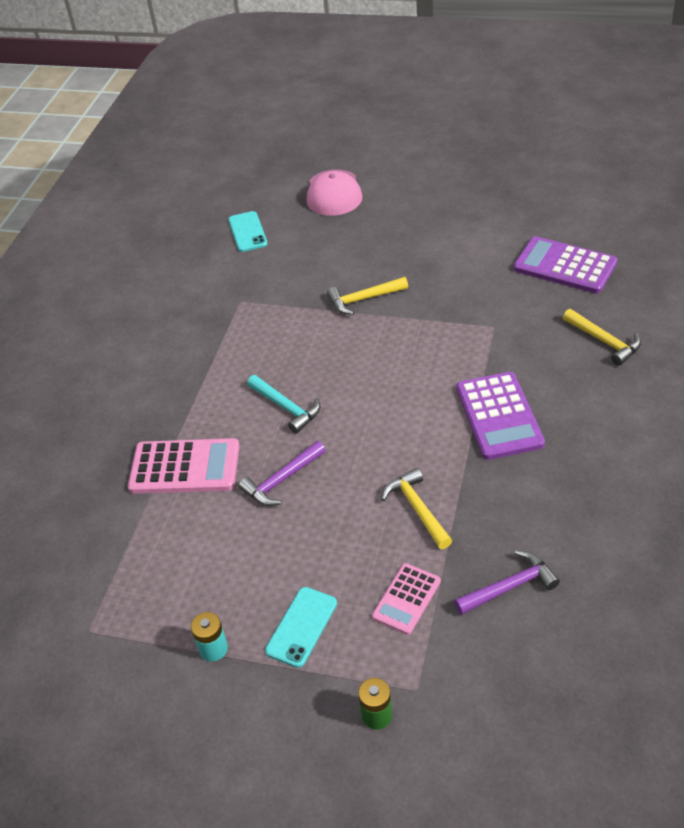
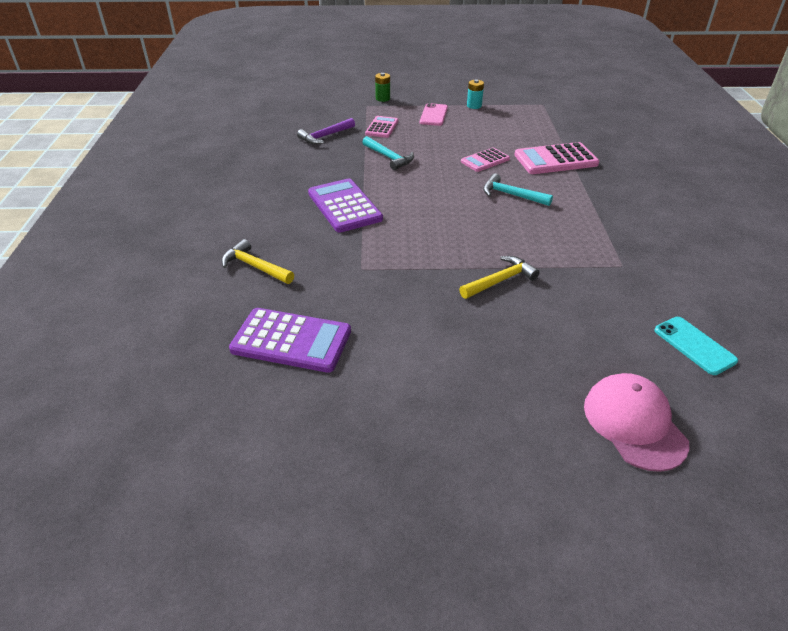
camera: 160 degrees right, 5 degrees down
purple hammer [238,441,326,506] -> pink calculator [461,148,510,172]
turquoise phone [265,587,337,668] -> pink phone [420,103,448,126]
yellow hammer [381,468,452,549] -> turquoise hammer [362,136,414,170]

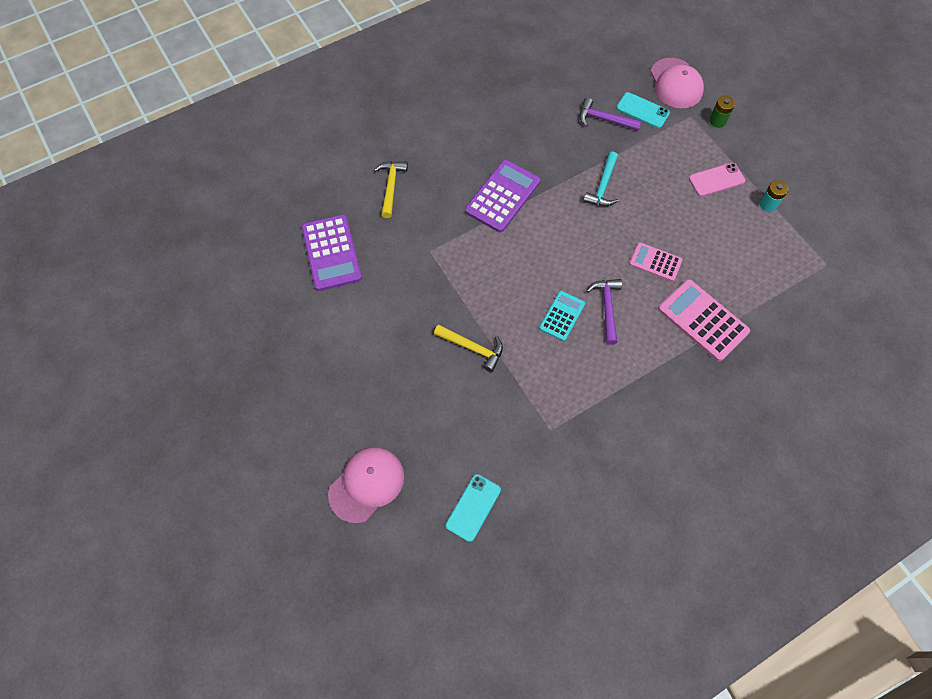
camera: 60 degrees right, 25 degrees up
pink calculator [365,116,399,138] -> none
turquoise hammer [483,173,553,206] -> purple hammer [586,279,622,345]
none -> turquoise calculator [539,291,585,341]
none -> turquoise phone [616,92,670,128]
none -> pink cap [650,58,704,109]

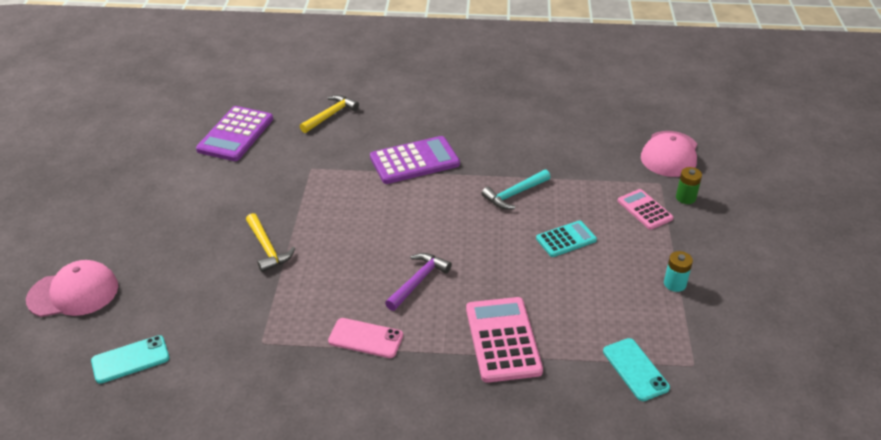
camera: 35 degrees right, 25 degrees down
turquoise calculator [539,291,585,341] -> turquoise calculator moved to [536,220,597,257]
purple hammer [579,98,641,131] -> none
turquoise phone [616,92,670,128] -> turquoise phone moved to [603,338,670,401]
pink calculator [629,242,682,282] -> pink calculator moved to [618,189,673,230]
pink phone [689,163,745,196] -> pink phone moved to [328,318,403,358]

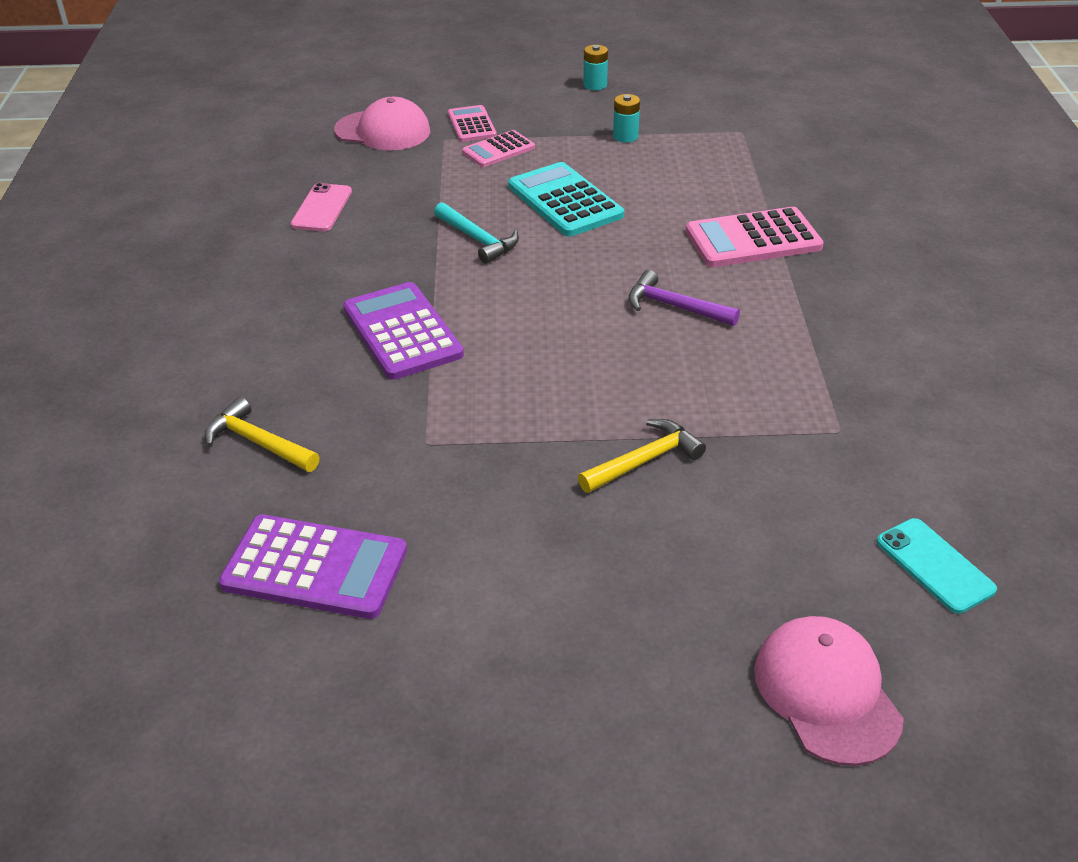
camera: 95 degrees left, 0 degrees up
pink phone [328,318,403,358] -> pink phone moved to [291,183,352,231]
turquoise calculator [536,220,597,257] -> turquoise calculator [508,162,624,237], size x1.66
turquoise phone [603,338,670,401] -> none
green battery [676,167,702,204] -> pink calculator [448,105,497,142]
none -> turquoise battery [583,45,608,90]

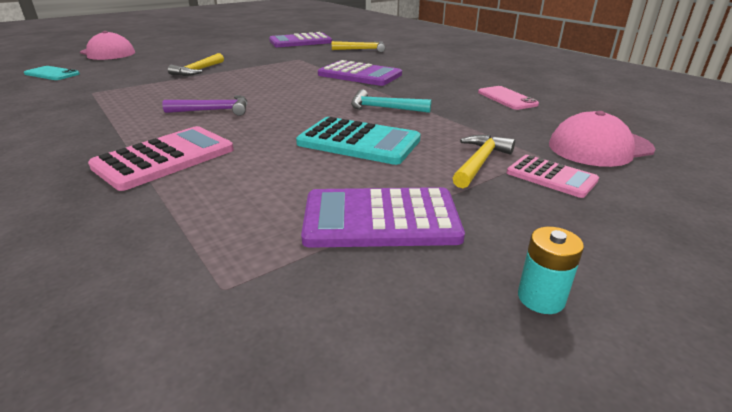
camera: 145 degrees right, 10 degrees down
pink calculator [462,130,535,167] -> yellow hammer [453,135,515,188]
turquoise battery [613,94,640,143] -> purple calculator [301,187,465,248]

